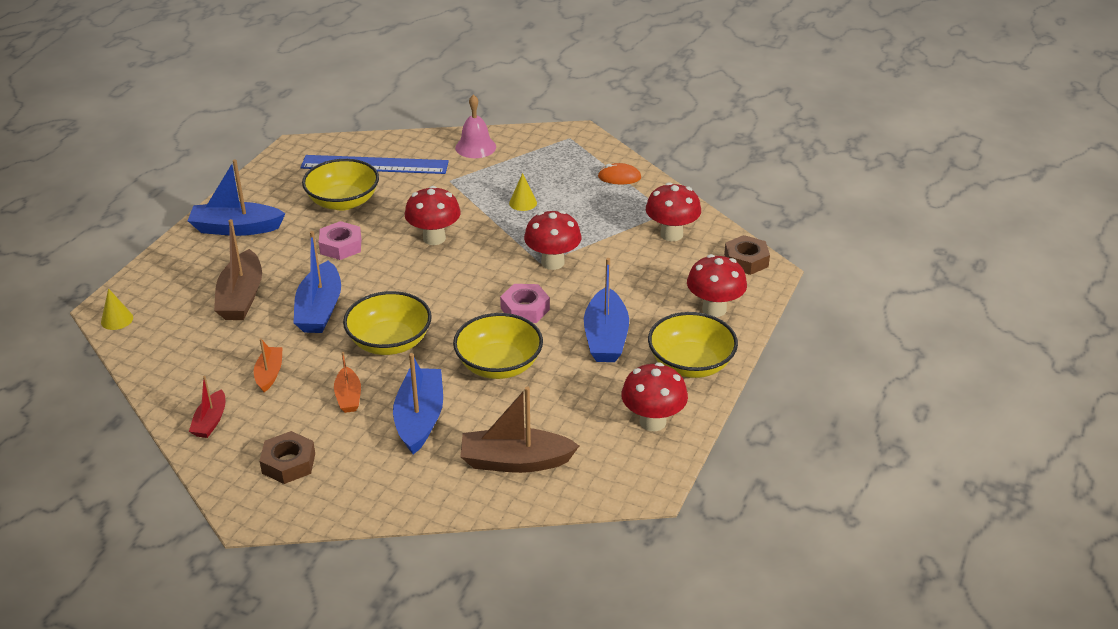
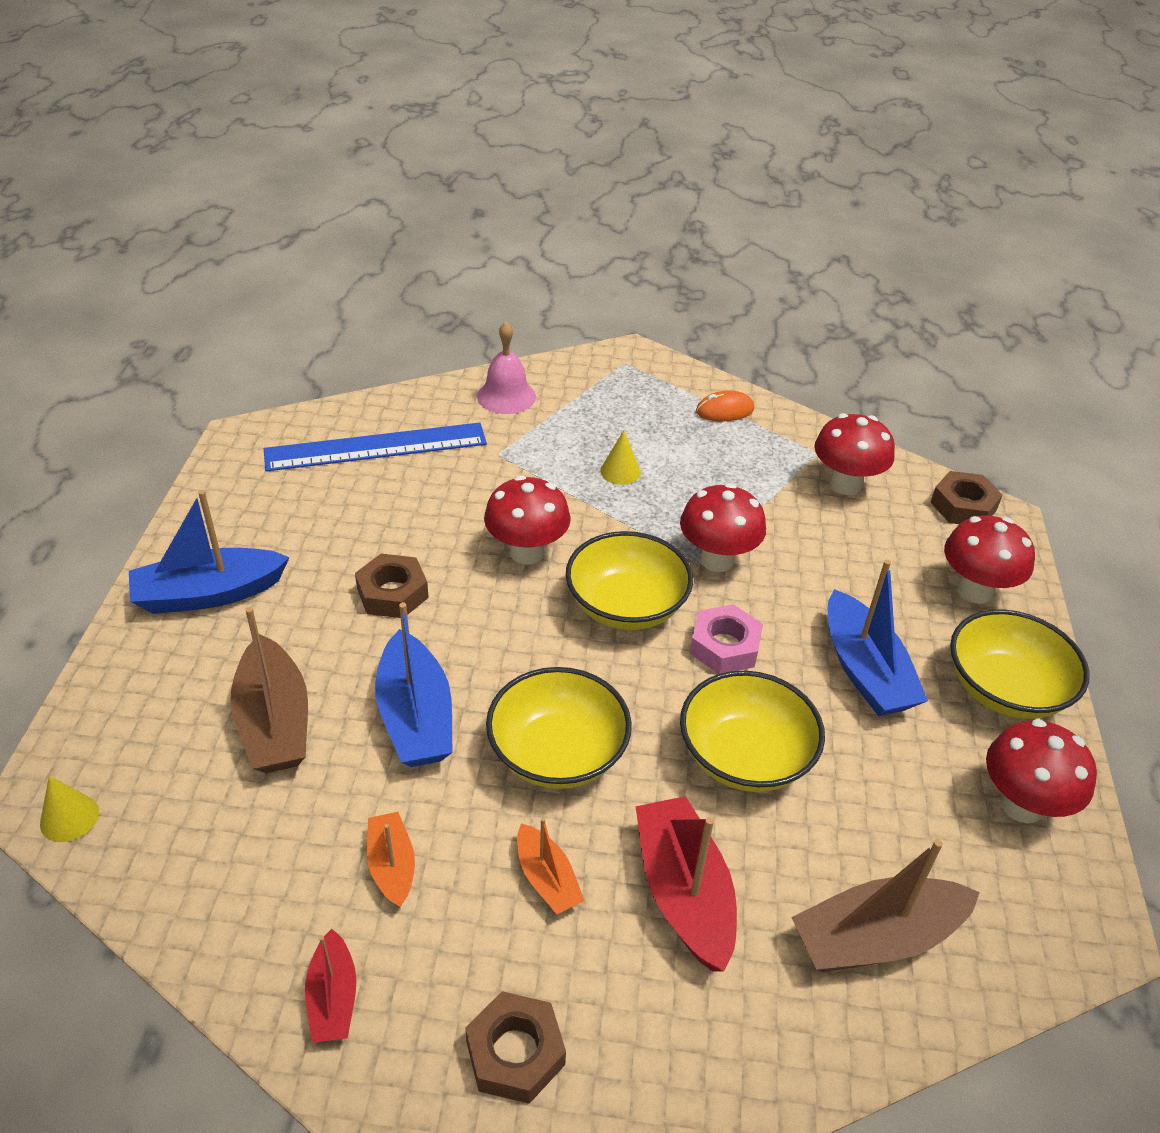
camera: 20 degrees left, 5 degrees up
yellow bowl [302,159,379,210] -> yellow bowl moved to [566,531,693,630]
pink nut [319,221,362,260] -> brown nut [355,554,429,618]
blue boat [393,353,443,454] -> red boat [635,796,737,972]

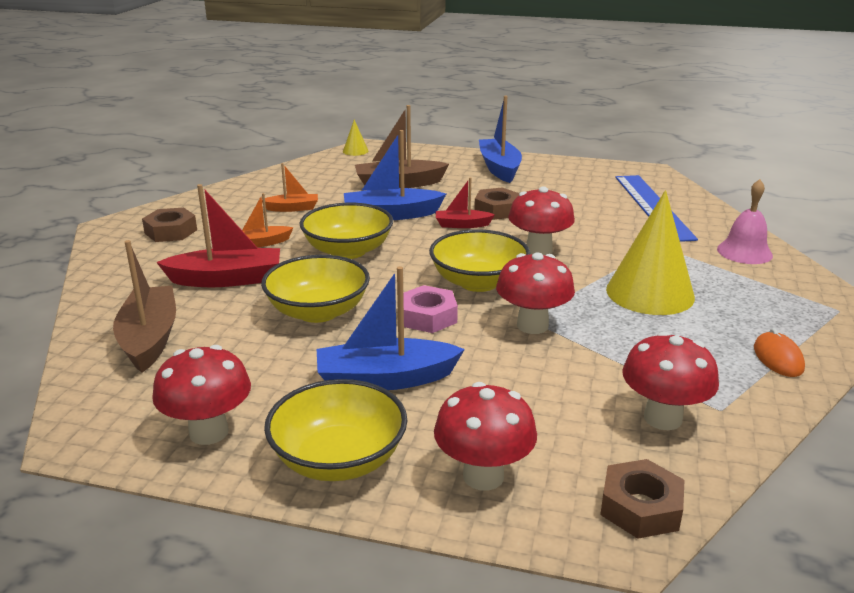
camera: 100 degrees right, 15 degrees down
red boat [305,929,357,1043] -> red boat moved to [436,177,495,228]
yellow cone [600,431,641,485] -> yellow cone [606,190,695,315], size x2.31

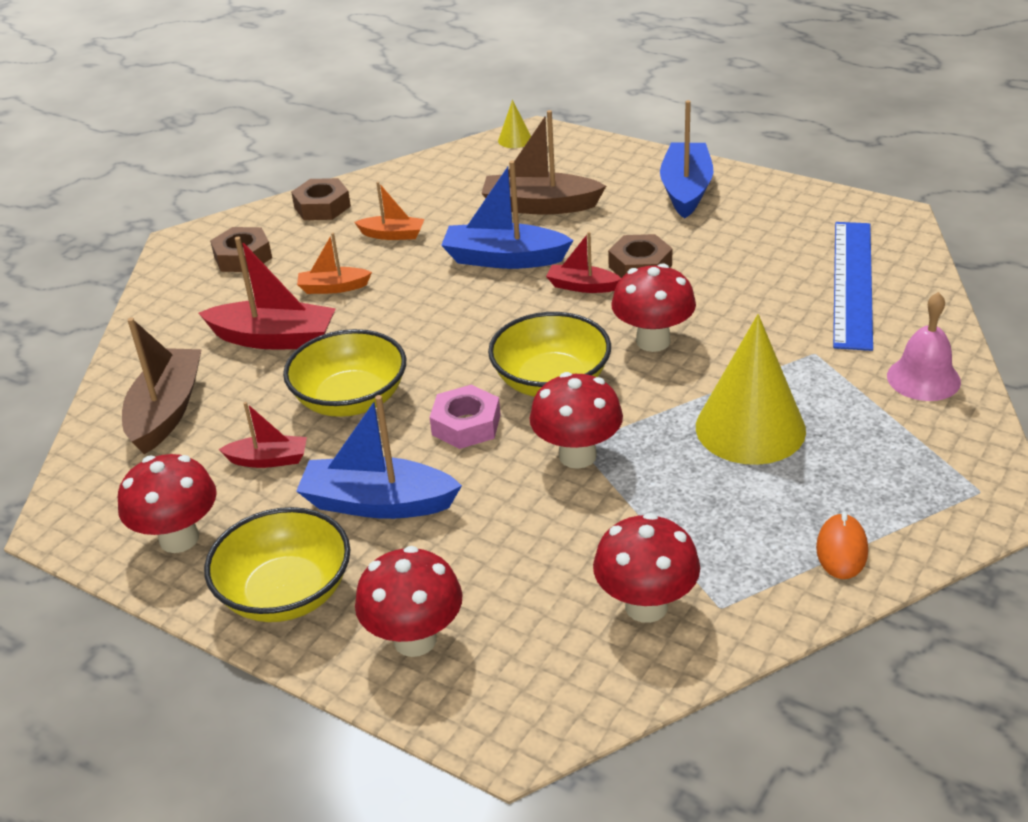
camera: 20 degrees right, 10 degrees up
yellow bowl [299,203,393,259] -> none
brown nut [600,459,684,539] -> brown nut moved to [291,178,351,220]
none -> red boat [218,402,307,468]

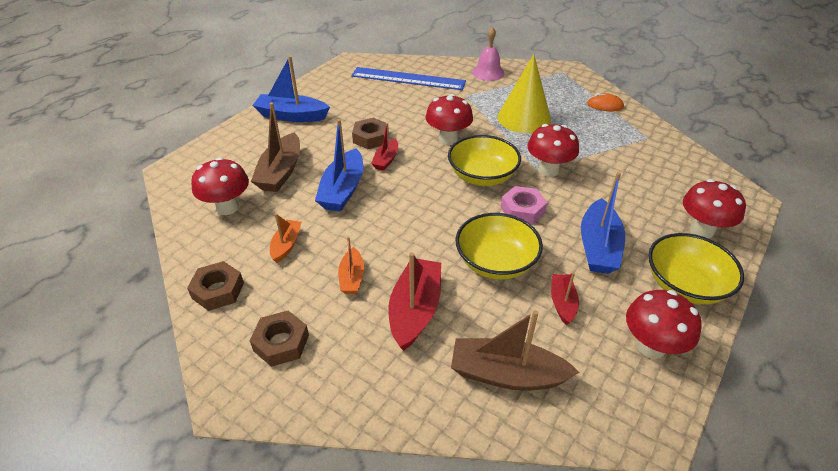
camera: 90 degrees left, 5 degrees up
yellow cone [498,100,531,148] -> none
red mushroom [593,513,700,623] -> red mushroom moved to [191,157,249,215]

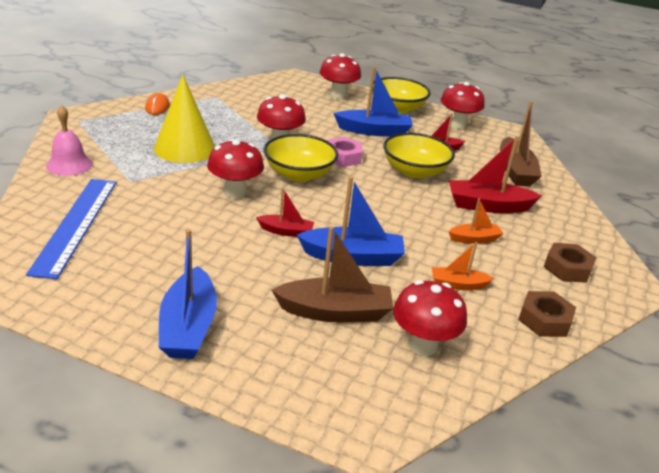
camera: 105 degrees left, 10 degrees down
brown nut [352,118,389,149] -> none

